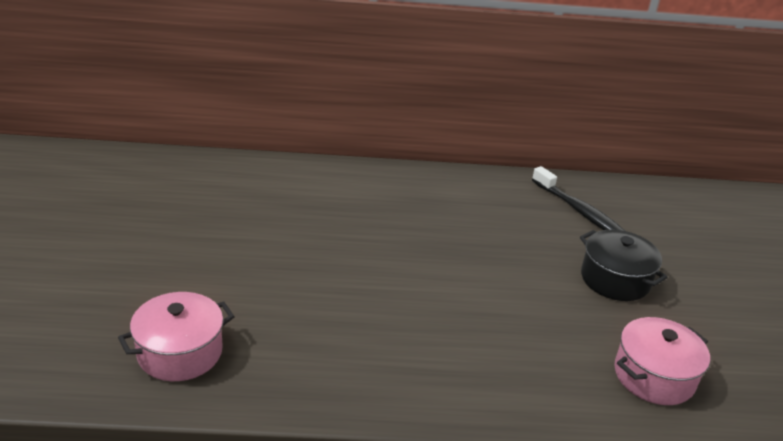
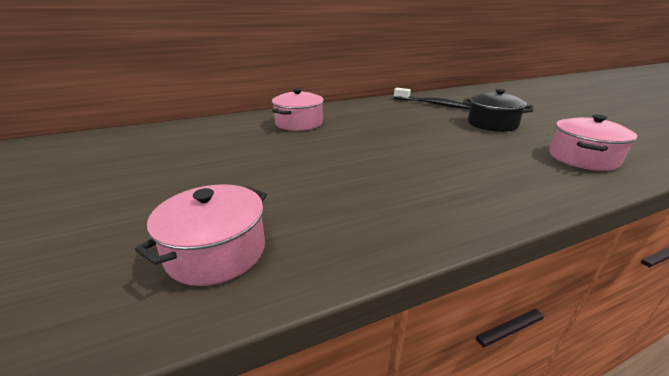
camera: 20 degrees left, 5 degrees down
none -> pink pot [272,88,324,131]

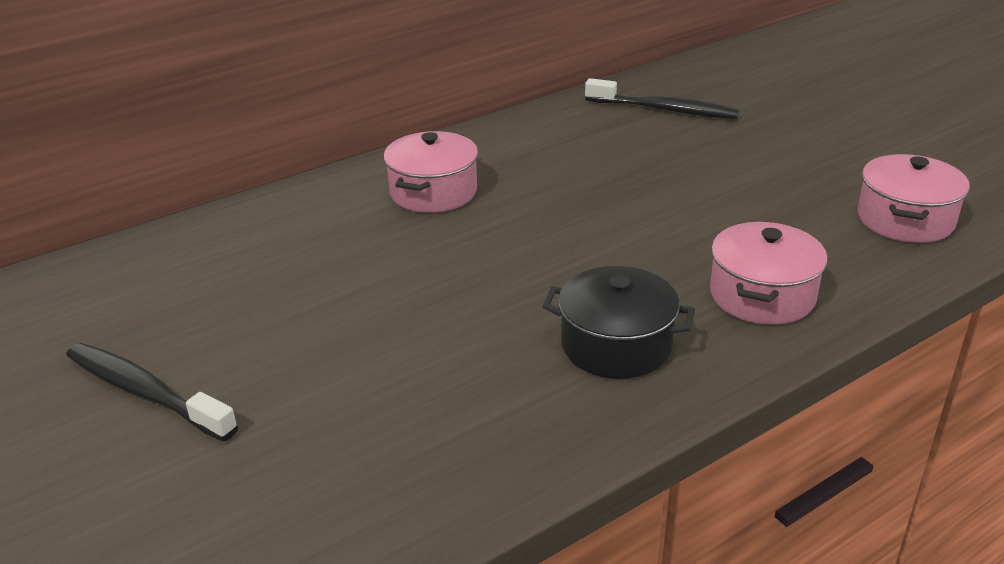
camera: 10 degrees left, 5 degrees up
pink pot [135,184,267,286] -> pink pot moved to [710,221,828,325]
black pot [463,89,533,132] -> black pot moved to [542,266,695,379]
none -> black toothbrush [66,343,238,442]

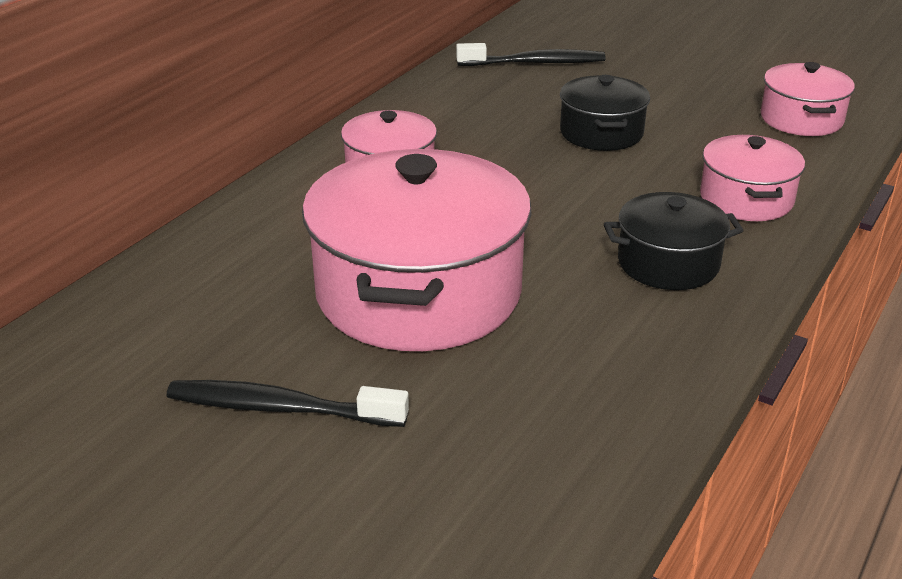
camera: 25 degrees left, 0 degrees up
none -> pink pot [302,149,532,351]
none -> black pot [560,75,650,151]

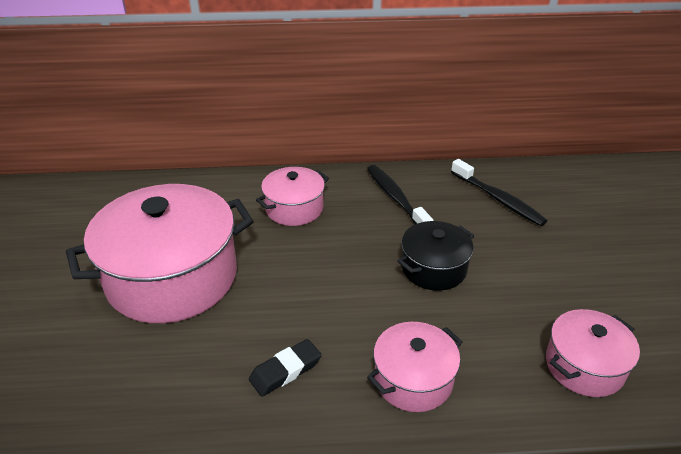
camera: 55 degrees right, 5 degrees up
black toothbrush [167,380,409,427] -> black toothbrush moved to [367,165,434,224]
black pot [604,192,744,290] -> black eraser [249,339,321,397]

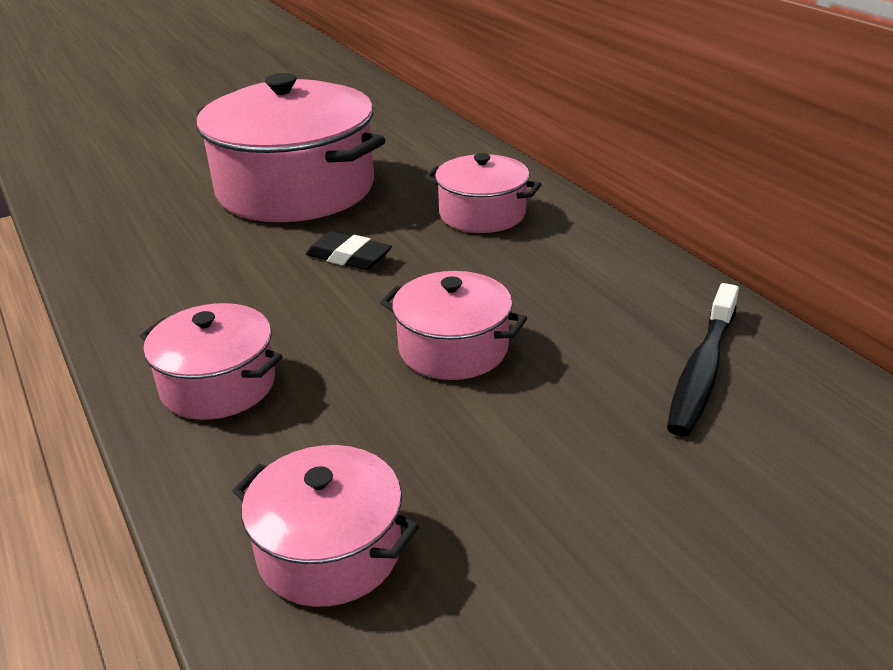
camera: 65 degrees right, 5 degrees down
black eraser [249,339,321,397] -> black eraser moved to [306,231,392,270]
black toothbrush [367,165,434,224] -> none
black pot [398,221,474,291] -> pink pot [380,271,527,380]

